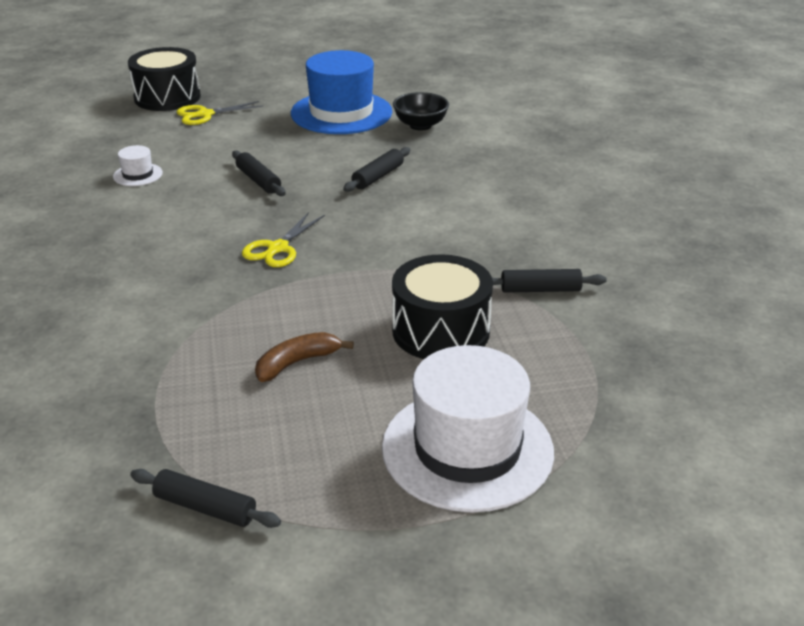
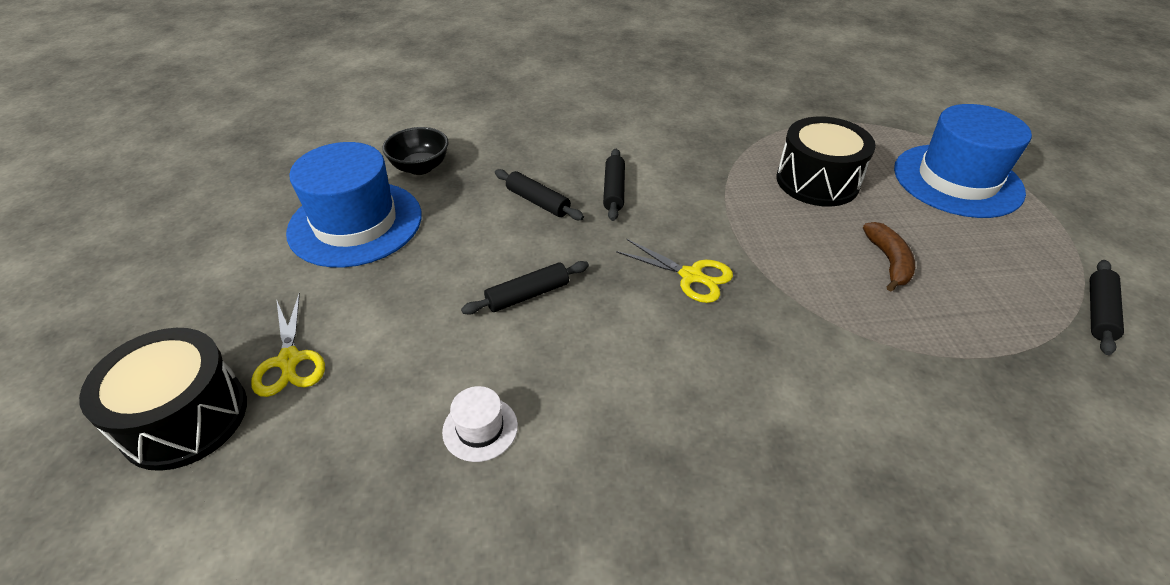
camera: 85 degrees left, 10 degrees up
brown banana [255,332,354,382] -> brown banana turned 150 degrees counterclockwise [863,222,915,292]
white hat [382,345,554,512] -> blue hat [894,104,1032,218]
black rolling pin [492,269,607,293] -> black rolling pin moved to [603,149,625,221]

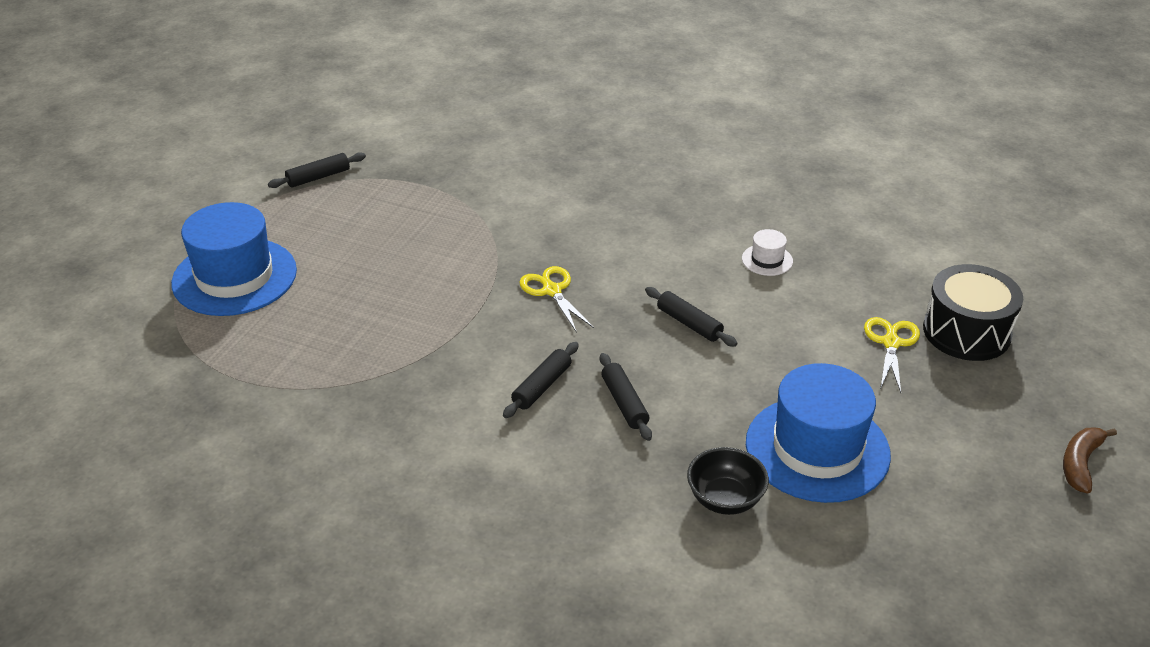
camera: 150 degrees left, 5 degrees down
black rolling pin [461,261,589,315] -> black rolling pin turned 45 degrees clockwise [645,287,737,347]
black drum [777,117,876,207] -> none
brown banana [863,222,915,292] -> brown banana moved to [1063,427,1117,494]

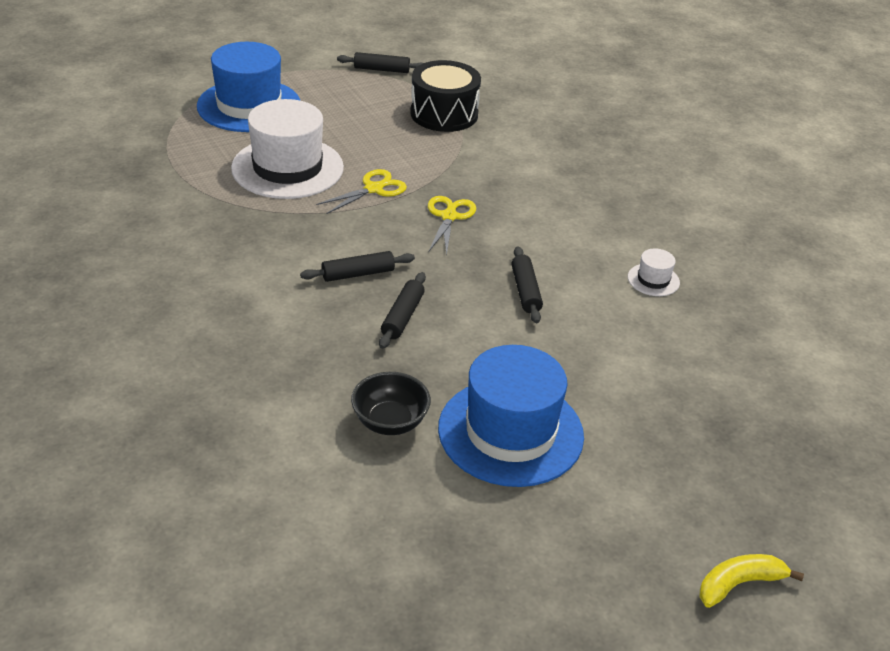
camera: 35 degrees right, 0 degrees up
yellow scissors [864,317,920,393] -> yellow scissors moved to [316,169,407,214]
black drum [923,264,1023,361] -> black drum moved to [410,60,481,132]
brown banana [1063,427,1117,494] -> yellow banana [699,554,804,608]
none -> white hat [231,99,344,199]

